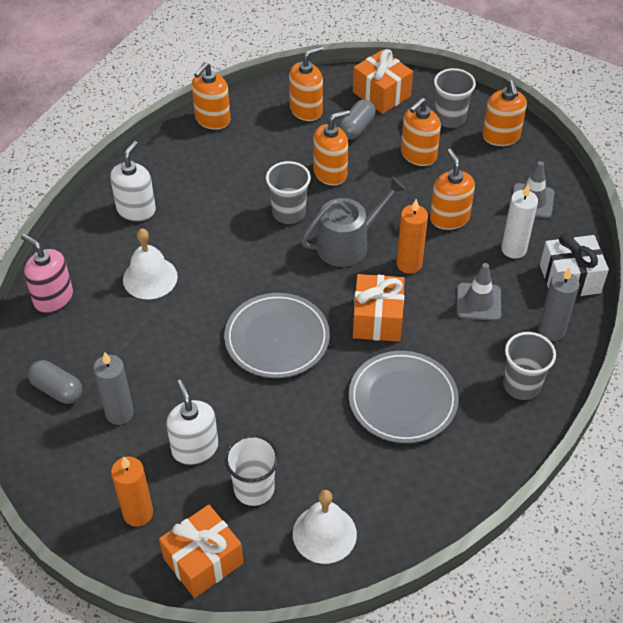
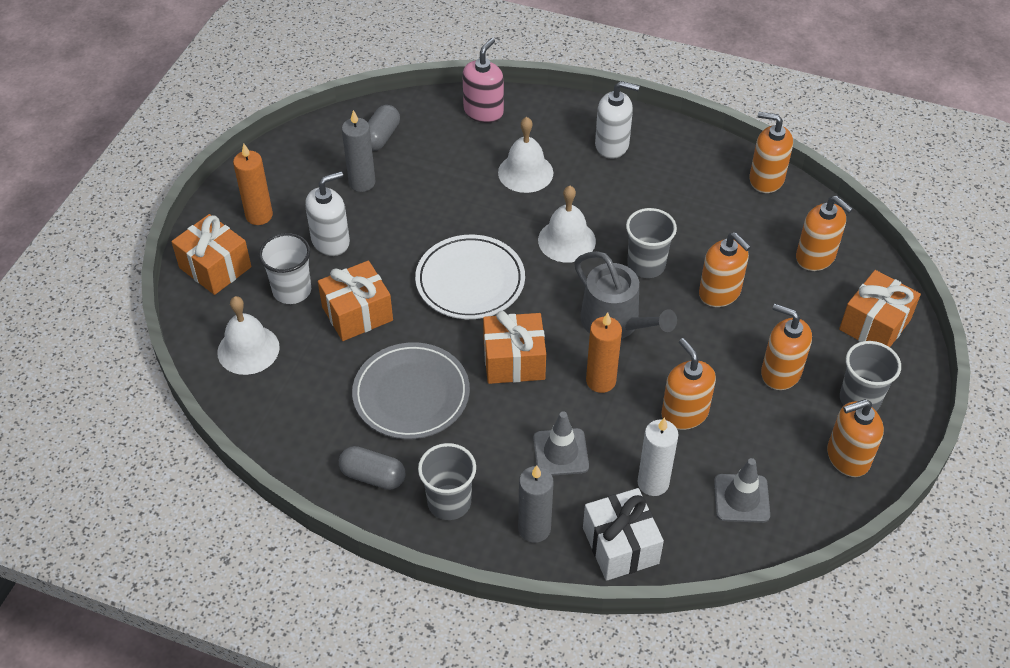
camera: 80 degrees right, 0 degrees up
grey plate [224,293,330,378] -> white plate [415,235,525,319]
grey capsule [339,99,376,140] -> grey capsule moved to [339,446,405,490]
orange soap dispenser [430,149,475,230] -> orange soap dispenser turned 90 degrees counterclockwise [661,338,716,430]
none -> orange gift [318,261,393,341]
none -> white bell [538,186,596,263]

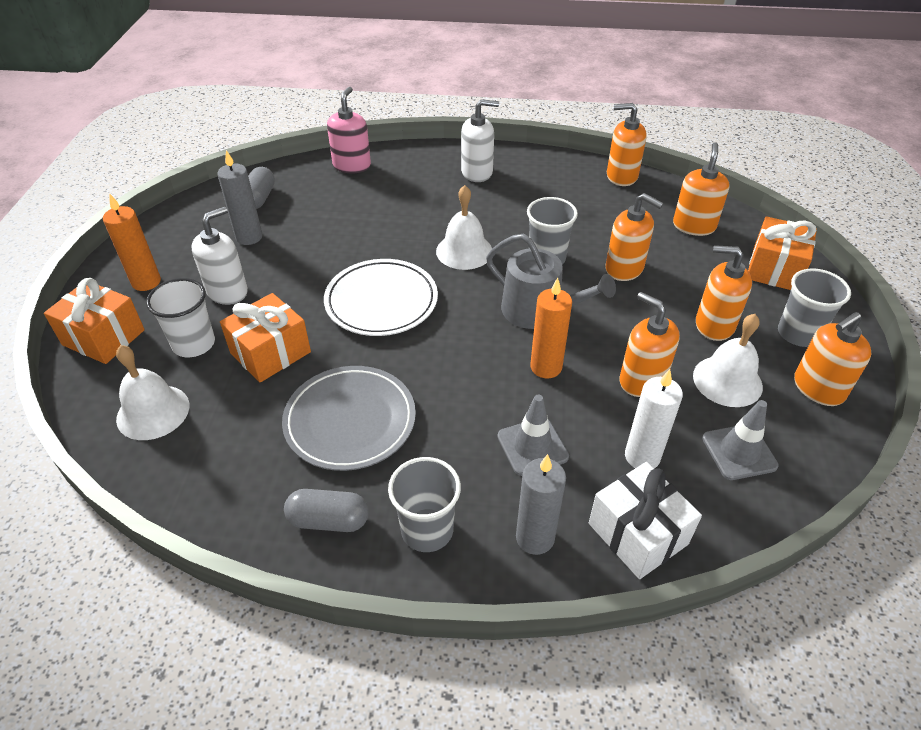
camera: 15 degrees left, 5 degrees down
orange gift [483,311,546,384] -> none
white bell [498,117,553,193] -> white bell moved to [693,314,763,407]
orange soap dispenser [796,196,853,271] -> orange soap dispenser turned 105 degrees counterclockwise [673,142,730,236]

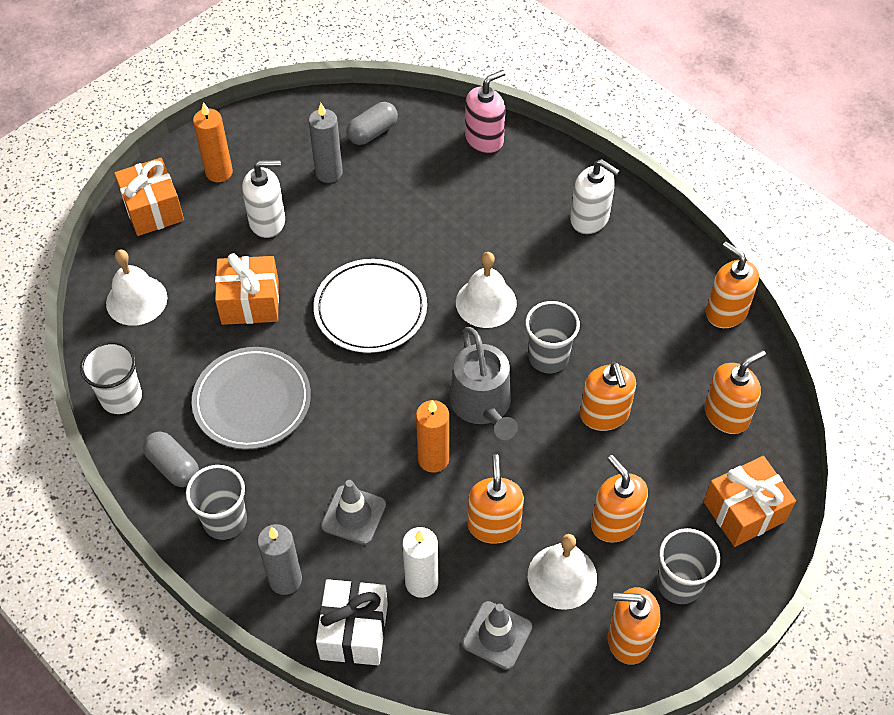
camera: 40 degrees right, 10 degrees up
white cup [146,278,215,357] -> white cup moved to [80,341,142,414]

